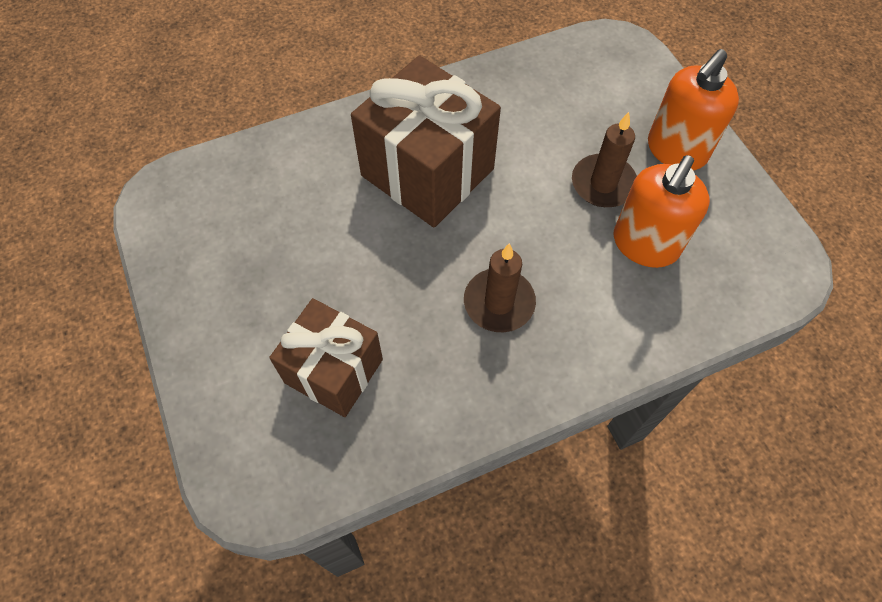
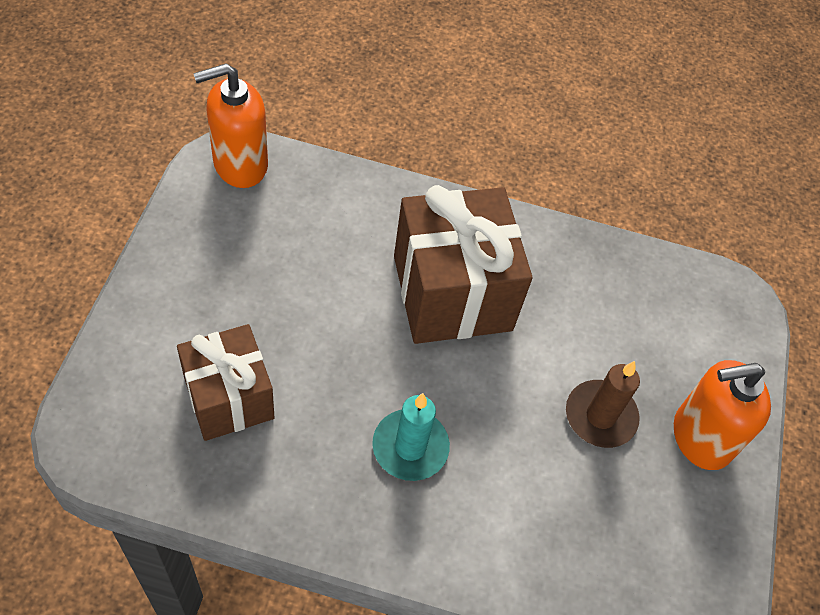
camera: 30 degrees right, 5 degrees down
brown candle [464,243,536,332] -> turquoise candle [372,393,450,481]
orange soap dispenser [614,155,710,268] -> orange soap dispenser moved to [193,63,268,188]

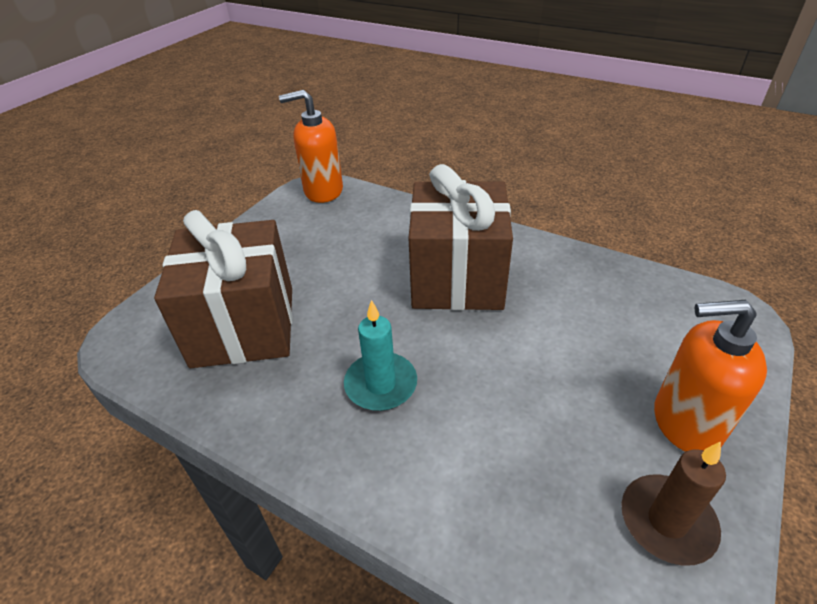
camera: 25 degrees right, 15 degrees down
brown gift [177,324,275,441] -> brown gift [154,210,292,368], size x1.54
brown candle [566,361,640,448] -> brown candle moved to [621,442,726,566]

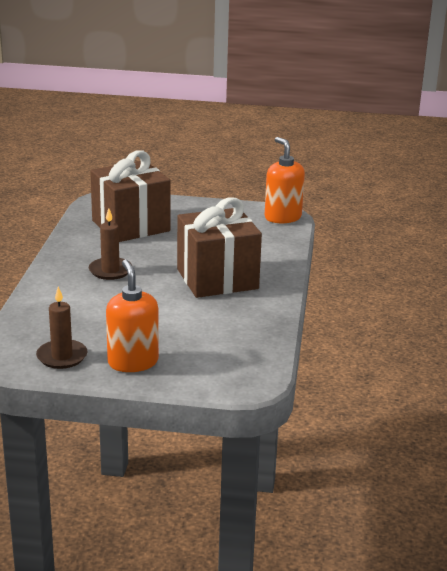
camera: 65 degrees right, 15 degrees down
turquoise candle [344,300,417,411] -> brown candle [89,208,132,280]

